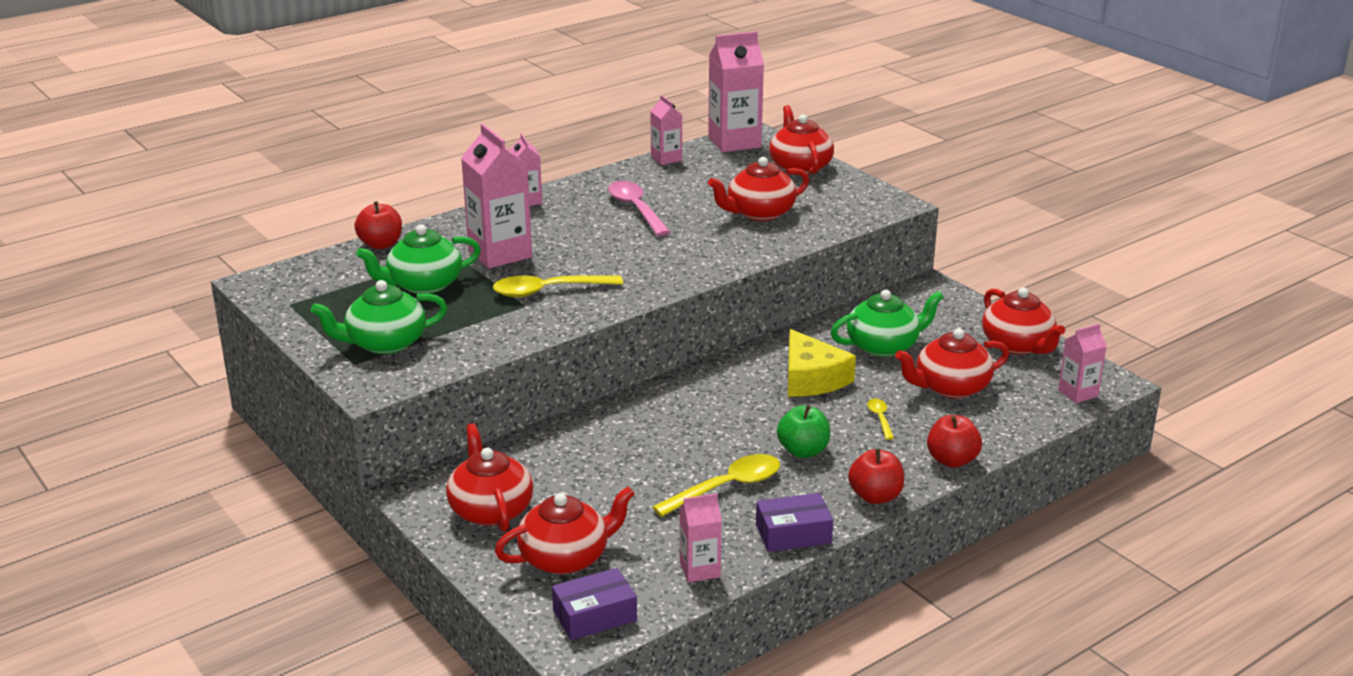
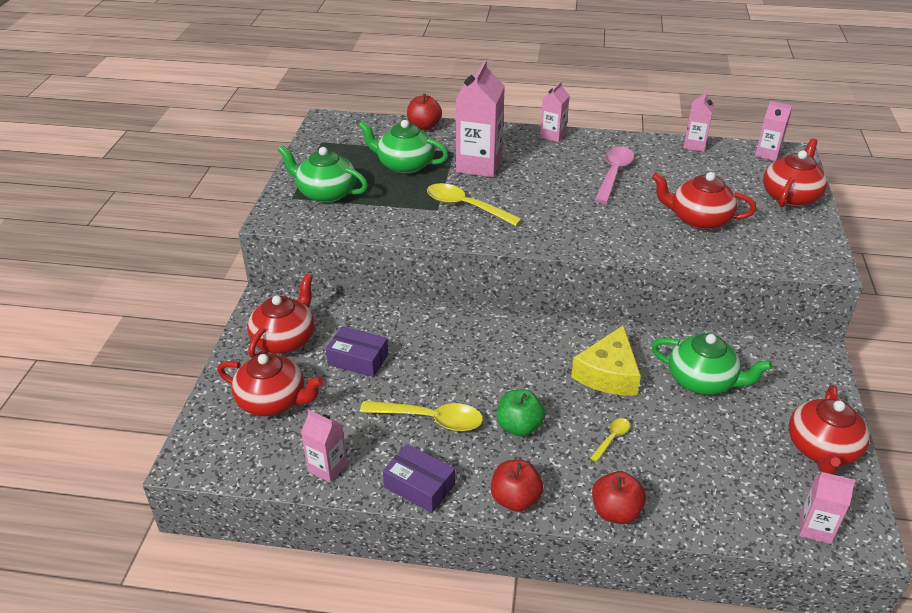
camera: 45 degrees right, 10 degrees up
purple box [552,568,637,640] -> purple box moved to [326,326,388,377]
pink carton [708,31,764,152] -> pink carton [755,101,792,161], size x0.55
red teapot [895,328,1009,398] -> none

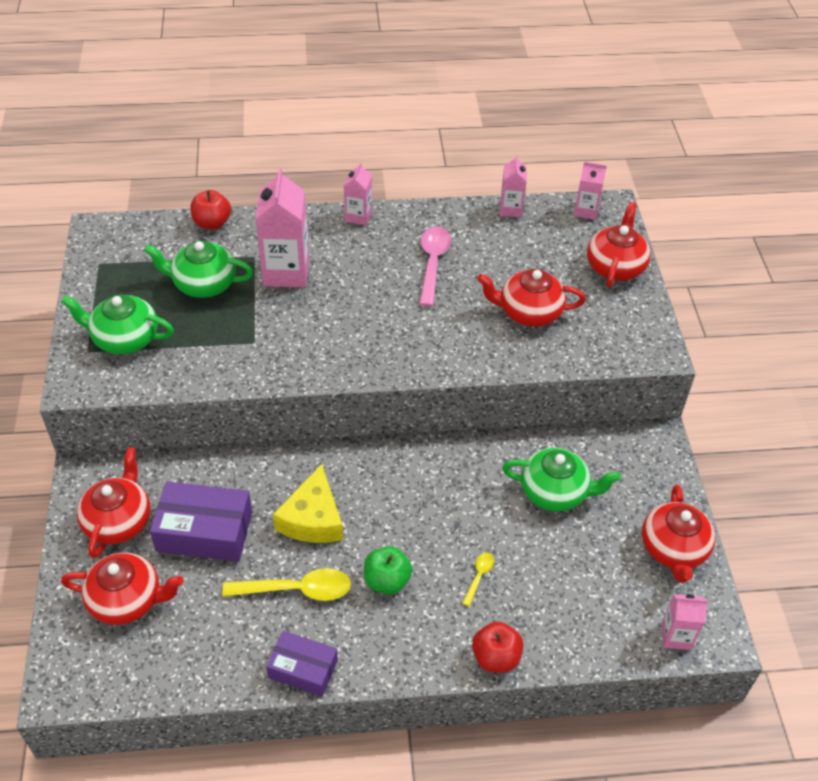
camera: 15 degrees left, 10 degrees up
pink carton [301,410,347,483] -> none
purple box [326,326,388,377] -> purple box [150,481,252,562], size x1.57
yellow spoon [427,183,522,226] -> none
red apple [491,460,543,512] -> none
yellow cheese [571,325,641,396] -> yellow cheese moved to [273,464,343,543]

